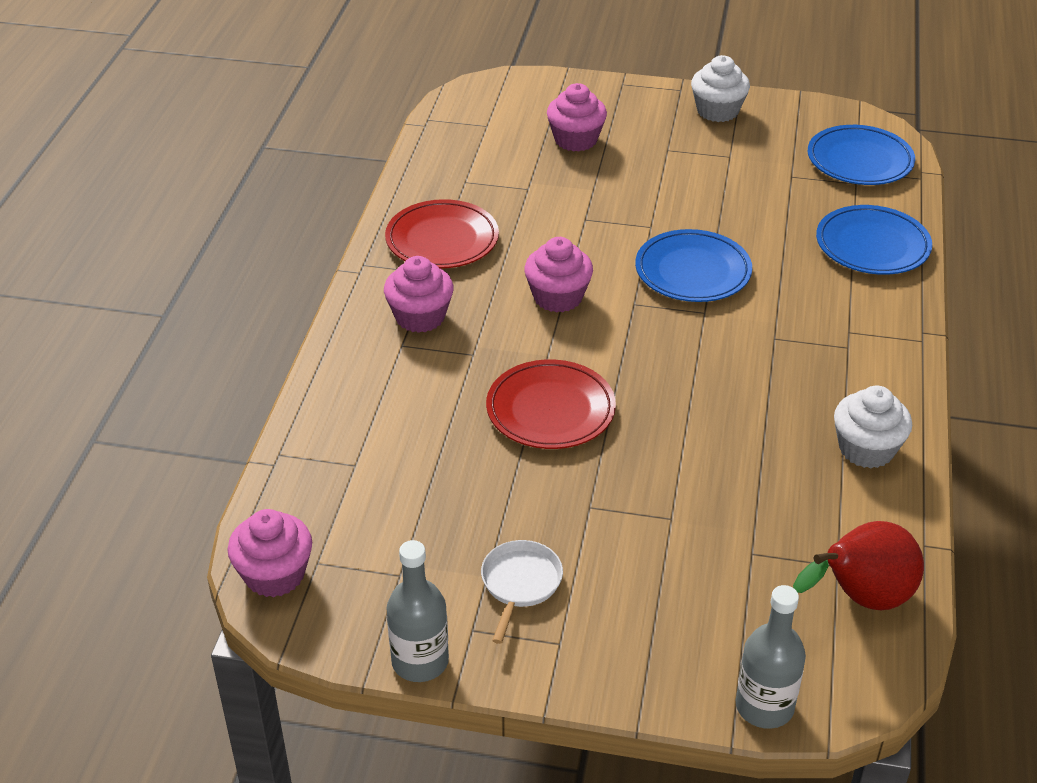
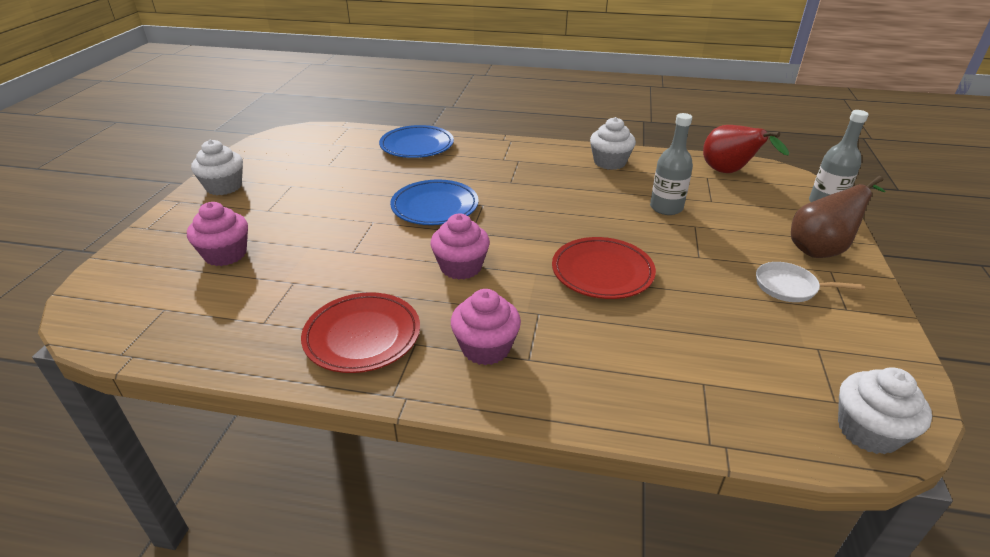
camera: 90 degrees left, 5 degrees down
pink cupcake [227,509,312,597] -> white cupcake [838,368,932,454]
grey bottle [387,540,449,682] -> grey bottle moved to [650,113,693,215]
blue plate [808,125,915,185] -> none
none -> brown pear [791,176,886,258]

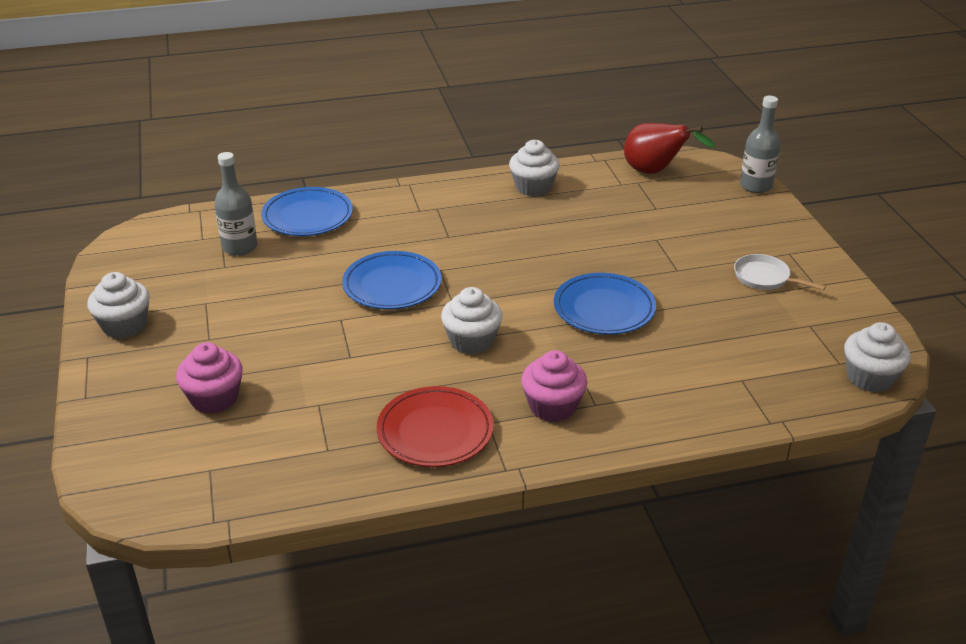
camera: 25 degrees left, 0 degrees up
pink cupcake [430,214,490,280] -> white cupcake [441,287,502,355]
red plate [552,237,656,299] -> blue plate [554,273,656,335]
grey bottle [650,113,693,215] -> grey bottle moved to [214,152,257,256]
white pan [756,262,865,302] -> white pan turned 45 degrees clockwise [734,254,826,290]
brown pear [791,176,886,258] -> none

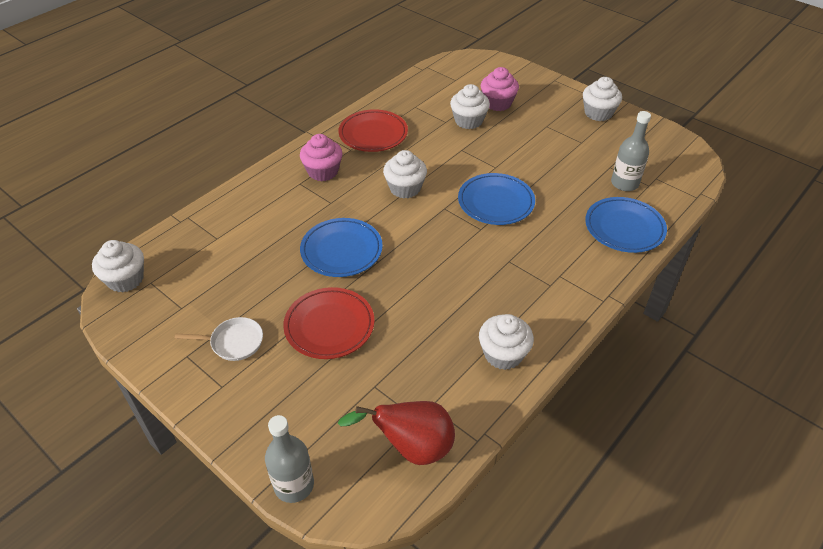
camera: 145 degrees right, 10 degrees up
none -> red plate [283,287,374,359]
none -> white cupcake [450,84,490,129]

